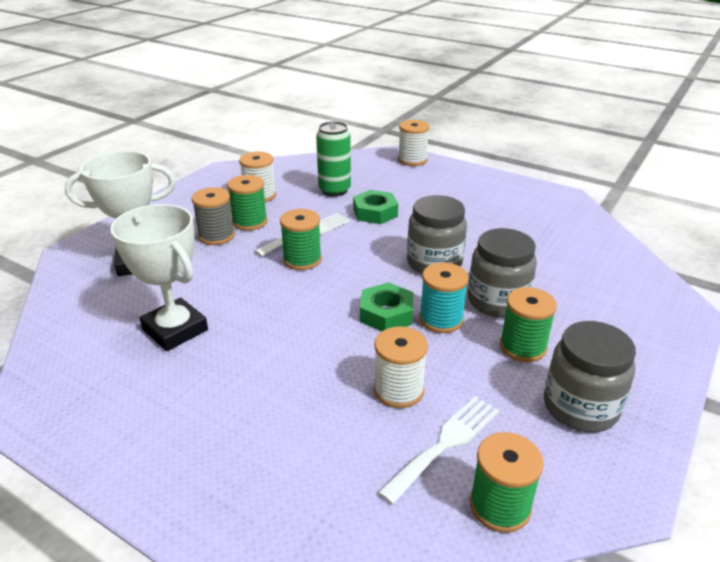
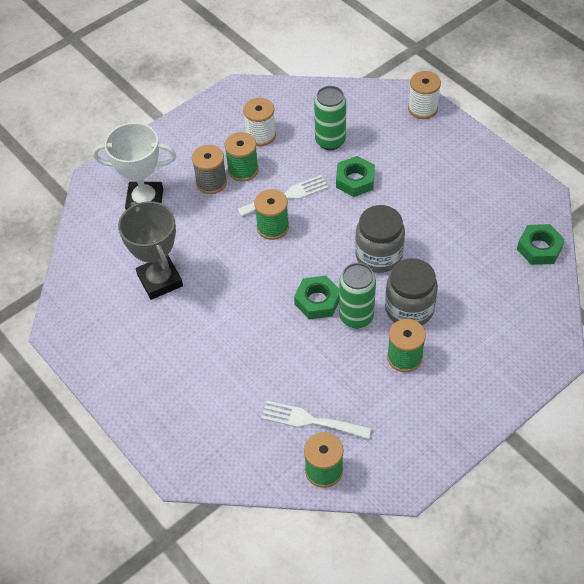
camera: 20 degrees right, 20 degrees up
white trophy [110,204,208,351] -> grey trophy [118,201,183,300]
white spool [374,326,428,408] -> none
white fork [378,396,499,505] -> white fork turned 135 degrees counterclockwise [261,401,371,439]
turquoise spool [419,262,469,333] -> green can [339,263,376,328]
grey jar [544,321,636,433] -> none
none -> green nut [517,224,565,265]

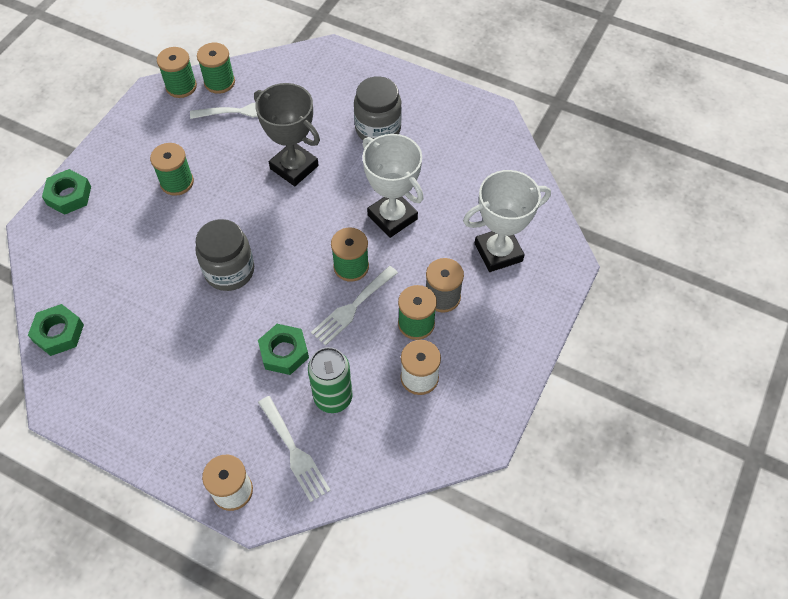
camera: 155 degrees right, 5 degrees up
grey trophy [118,201,183,300] -> grey trophy moved to [254,83,320,186]
green nut [294,276,339,320] -> green nut moved to [42,169,91,215]
green can [339,263,376,328] -> none
grey jar [385,258,438,325] -> grey jar moved to [354,76,402,140]
none -> green spool [157,47,197,98]
none -> white fork [258,396,331,502]
none -> white trophy [362,134,423,238]

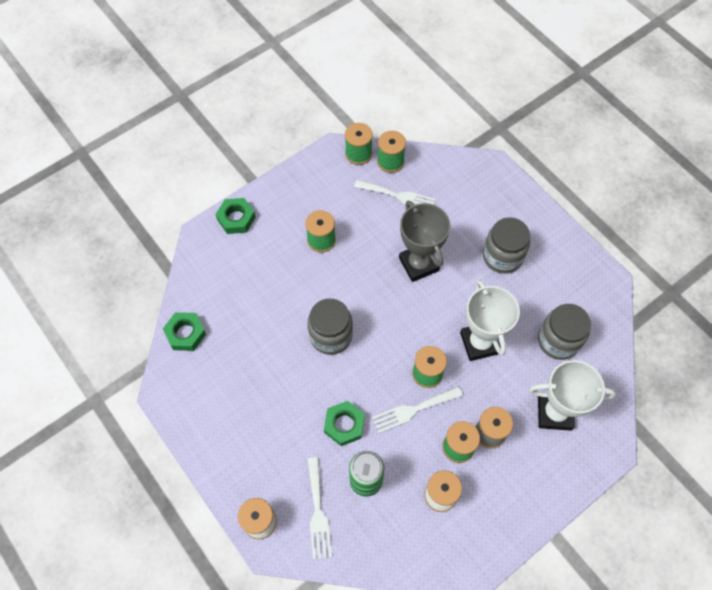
camera: 25 degrees right, 5 degrees up
none -> grey jar [538,304,591,360]

